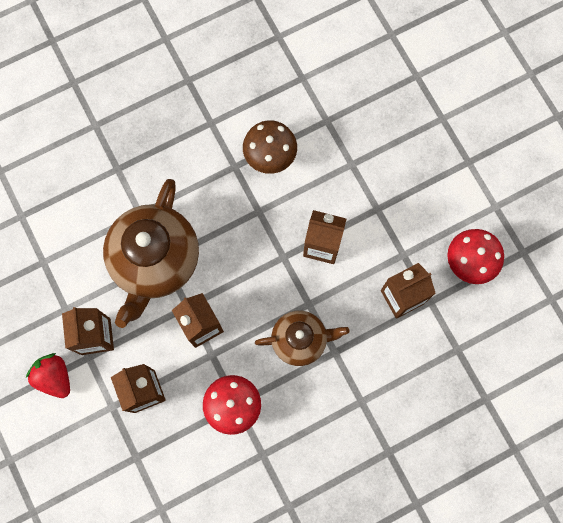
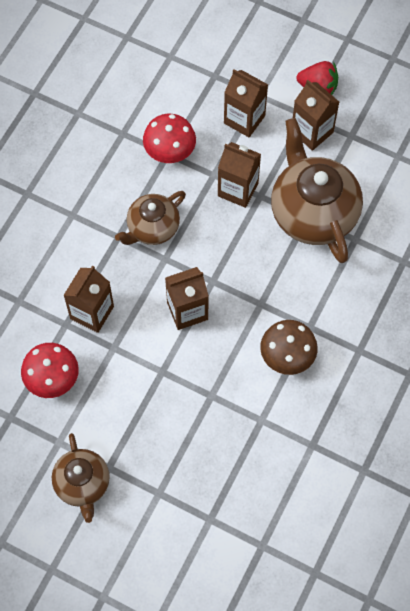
camera: 145 degrees right, 10 degrees down
none -> brown teapot [52,433,110,523]

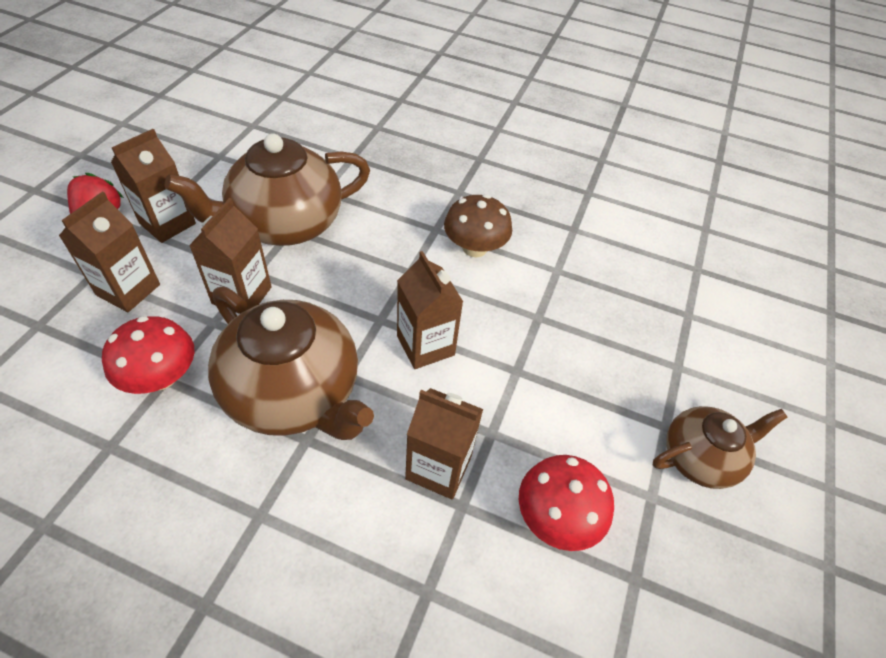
camera: 100 degrees left, 15 degrees down
brown teapot [115,191,186,245] -> brown teapot [208,287,374,440], size x1.72

